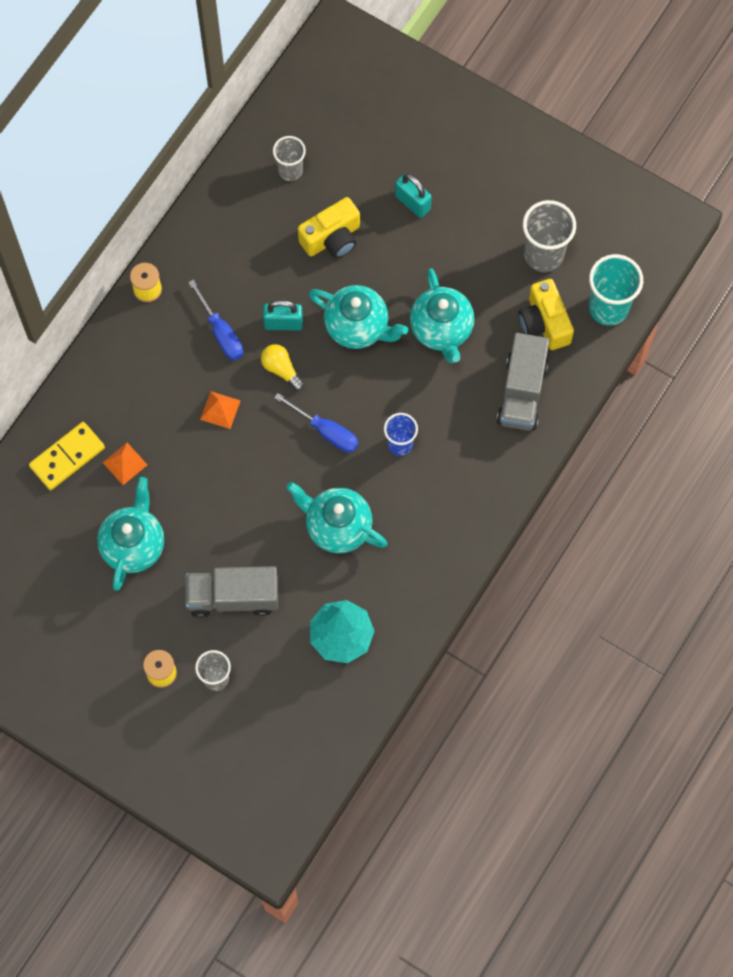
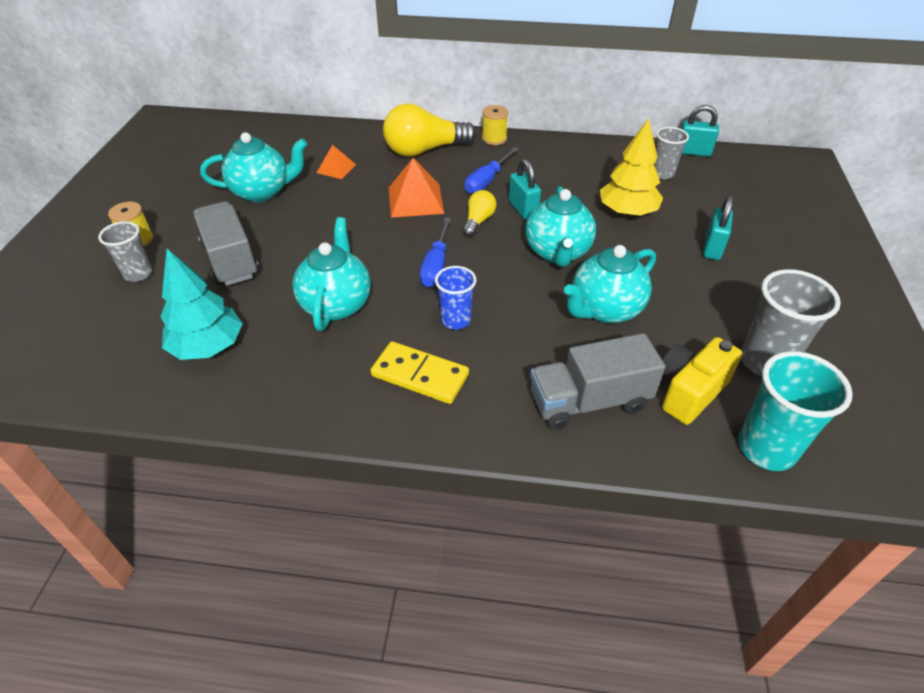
camera: 65 degrees right, 25 degrees down
yellow domino [29,422,105,490] -> yellow domino moved to [370,341,469,404]
orange pyramid [200,391,241,429] -> orange pyramid [389,158,444,218], size x1.70
yellow camera [298,197,360,258] -> yellow tree [600,118,663,217]
none -> yellow light bulb [383,104,476,157]
none -> turquoise padlock [681,105,719,157]

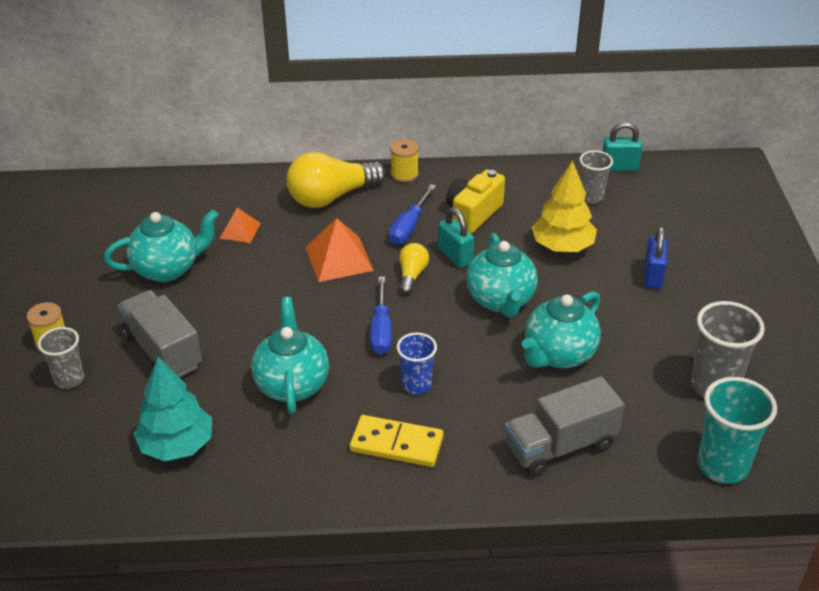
camera: 10 degrees left, 5 degrees down
yellow camera [662,337,742,425] -> yellow camera moved to [446,169,505,234]
turquoise padlock [703,196,733,260] -> blue padlock [644,226,667,289]

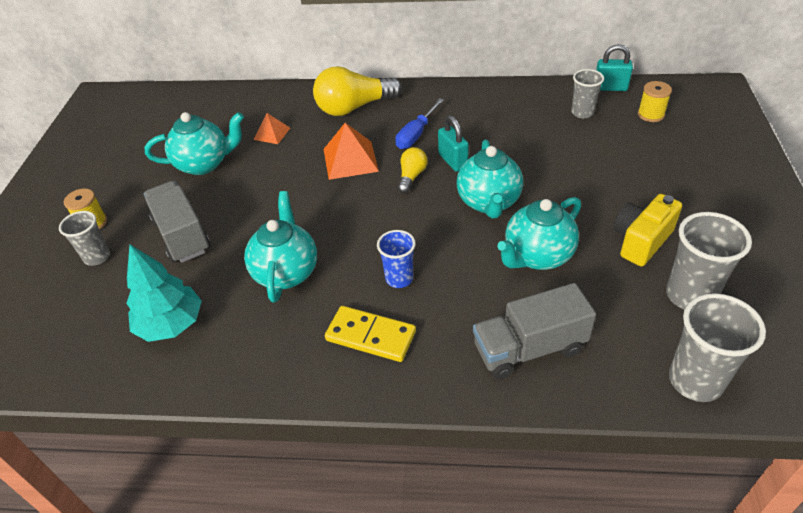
camera: 10 degrees right, 5 degrees up
blue screwdriver [370,277,392,355] -> none
yellow spool [390,139,419,182] -> yellow spool moved to [638,81,672,122]
yellow camera [446,169,505,234] -> yellow camera moved to [613,194,682,266]
yellow tree [532,160,597,252] -> none
blue padlock [644,226,667,289] -> none
turquoise cup [697,377,777,484] -> grey cup [669,293,766,402]

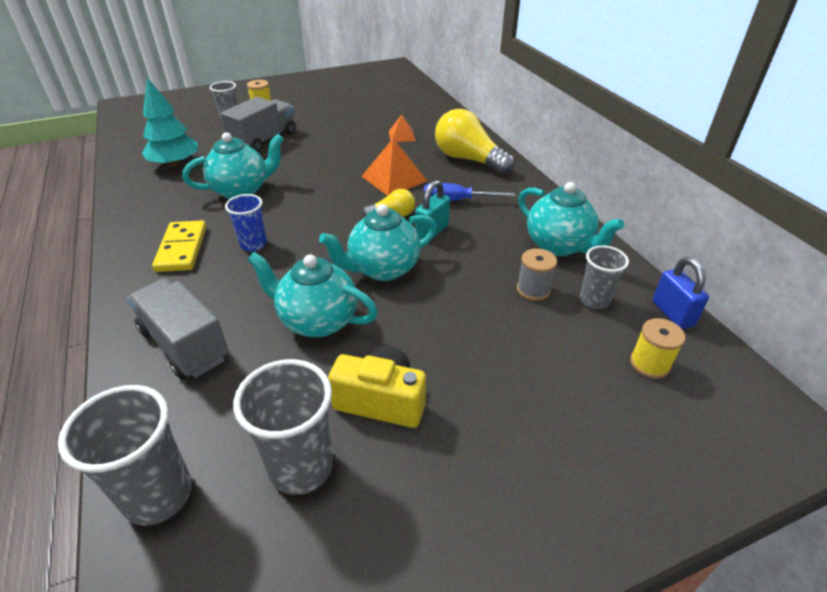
camera: 60 degrees right, 5 degrees down
turquoise teapot [145,112,244,175] -> turquoise teapot moved to [518,182,624,256]
turquoise padlock [596,44,633,91] -> blue padlock [652,257,709,329]
none -> grey spool [517,248,557,301]

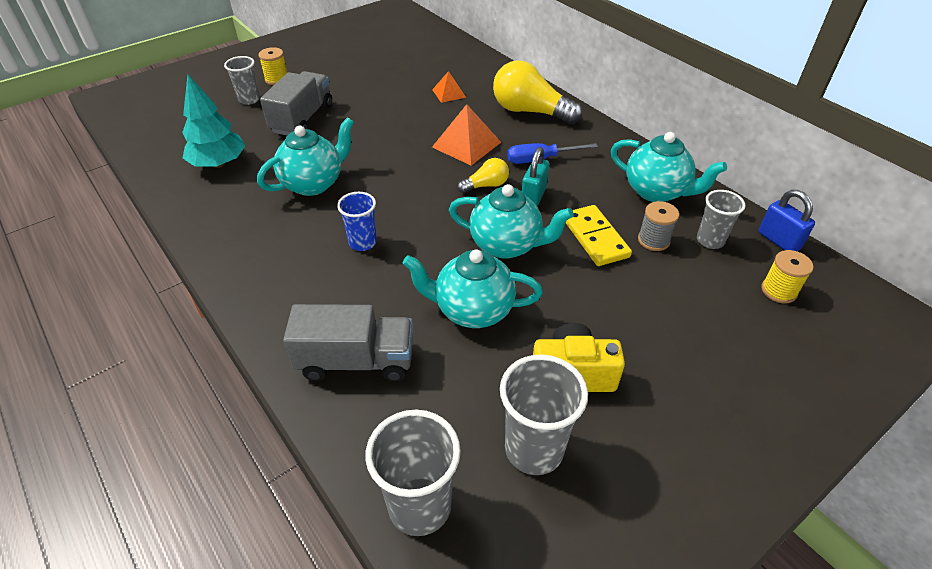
camera: 15 degrees left, 5 degrees up
grey truck [127,278,229,380] -> grey truck turned 150 degrees clockwise [283,304,413,382]
yellow domino [152,220,207,272] -> yellow domino moved to [565,205,632,266]
turquoise teapot [319,204,437,281] -> turquoise teapot turned 120 degrees counterclockwise [449,184,574,259]

